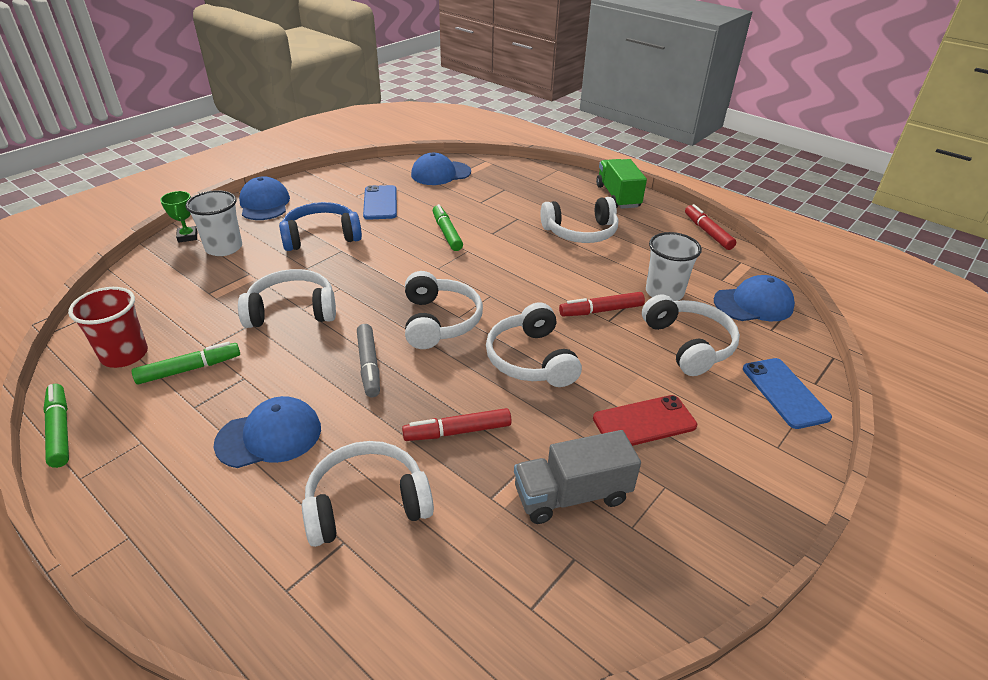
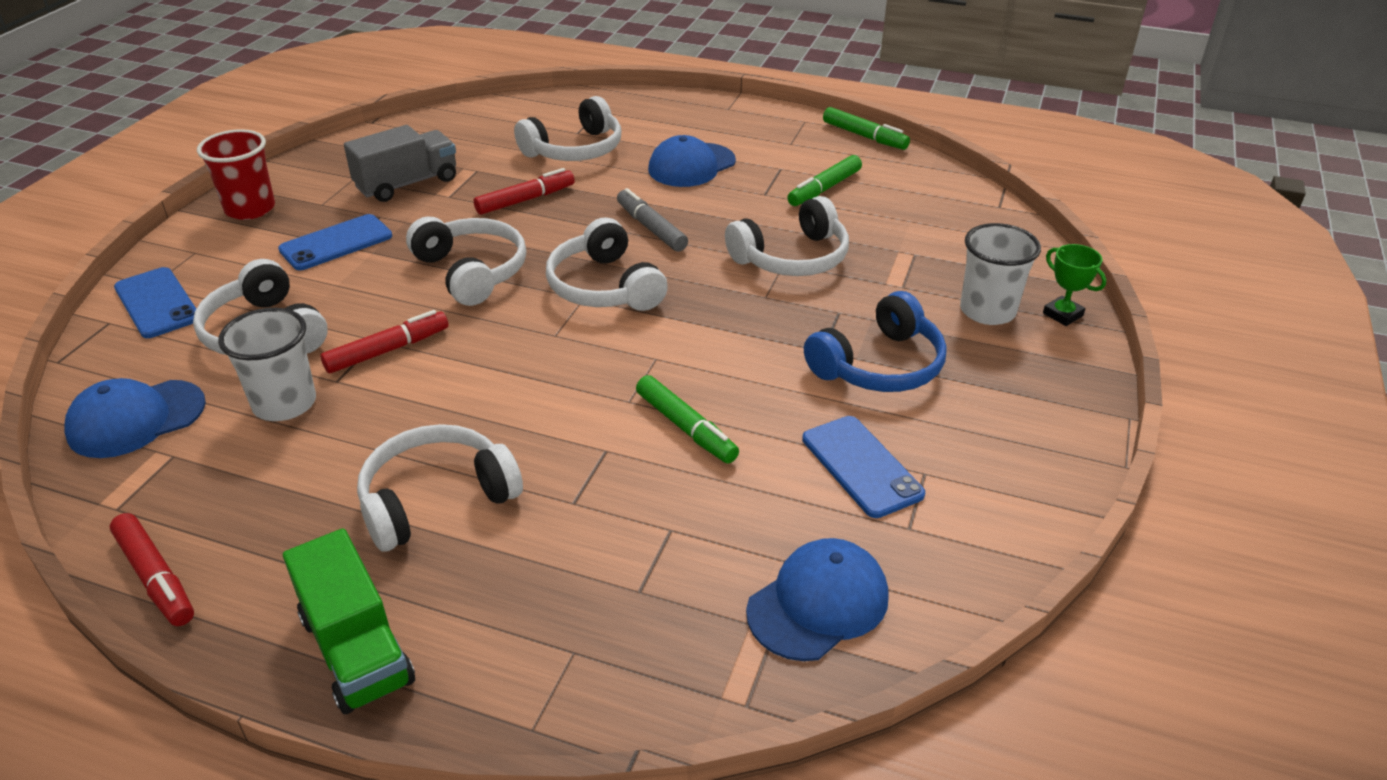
camera: 160 degrees right, 0 degrees up
red cup [68,287,148,368] -> red cup moved to [197,129,275,220]
blue cap [239,176,290,220] -> none
red phone [593,395,697,446] -> blue phone [278,214,392,270]

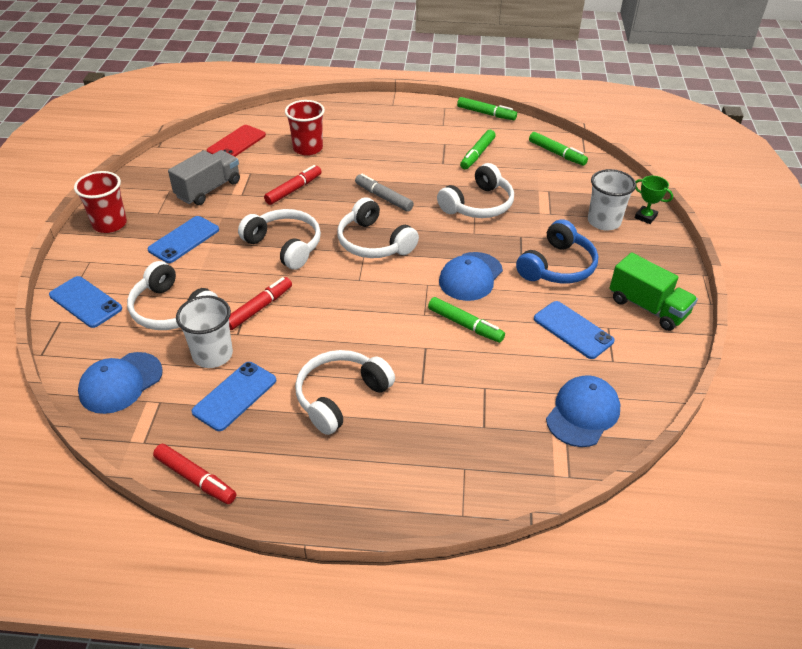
camera: 15 degrees left, 5 degrees up
green truck [283,528,415,714] -> green truck moved to [610,252,698,331]
white headphones [514,96,621,161] -> red cup [285,100,325,156]
blue cap [648,135,736,187] -> blue cap moved to [439,252,503,301]
none -> blue phone [192,362,276,431]
none -> red phone [207,125,266,157]
none -> green marker [529,132,588,166]

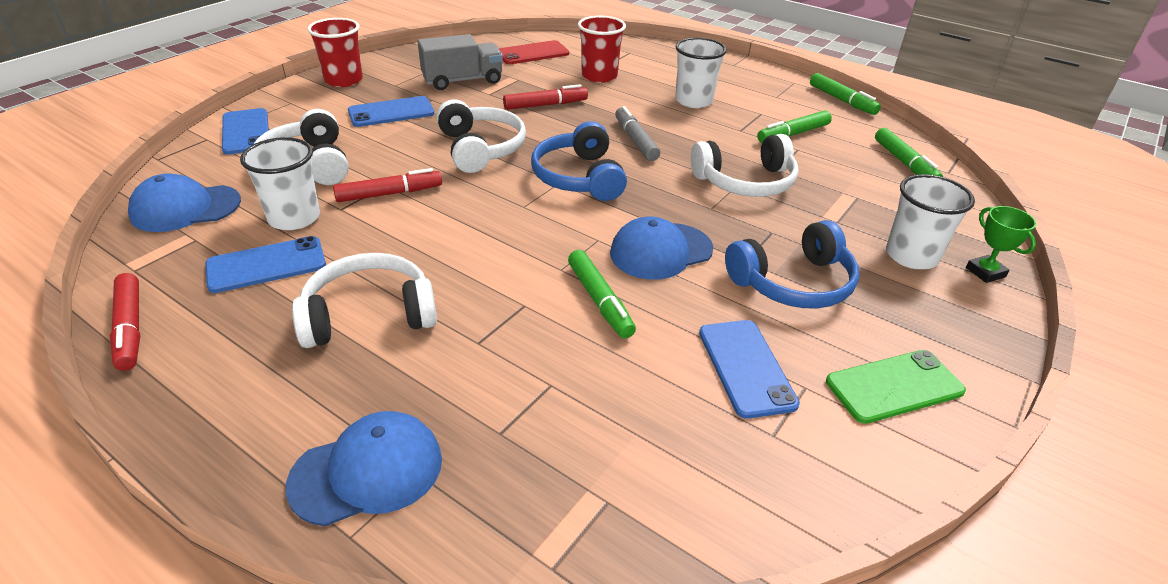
camera: 30 degrees right, 5 degrees down
white headphones [337,198,419,258] -> blue headphones [531,121,627,201]
blue cap [546,375,620,447] -> blue cap moved to [286,411,442,526]
green truck [610,252,698,331] -> green phone [826,350,966,424]
none -> white cup [675,38,727,108]

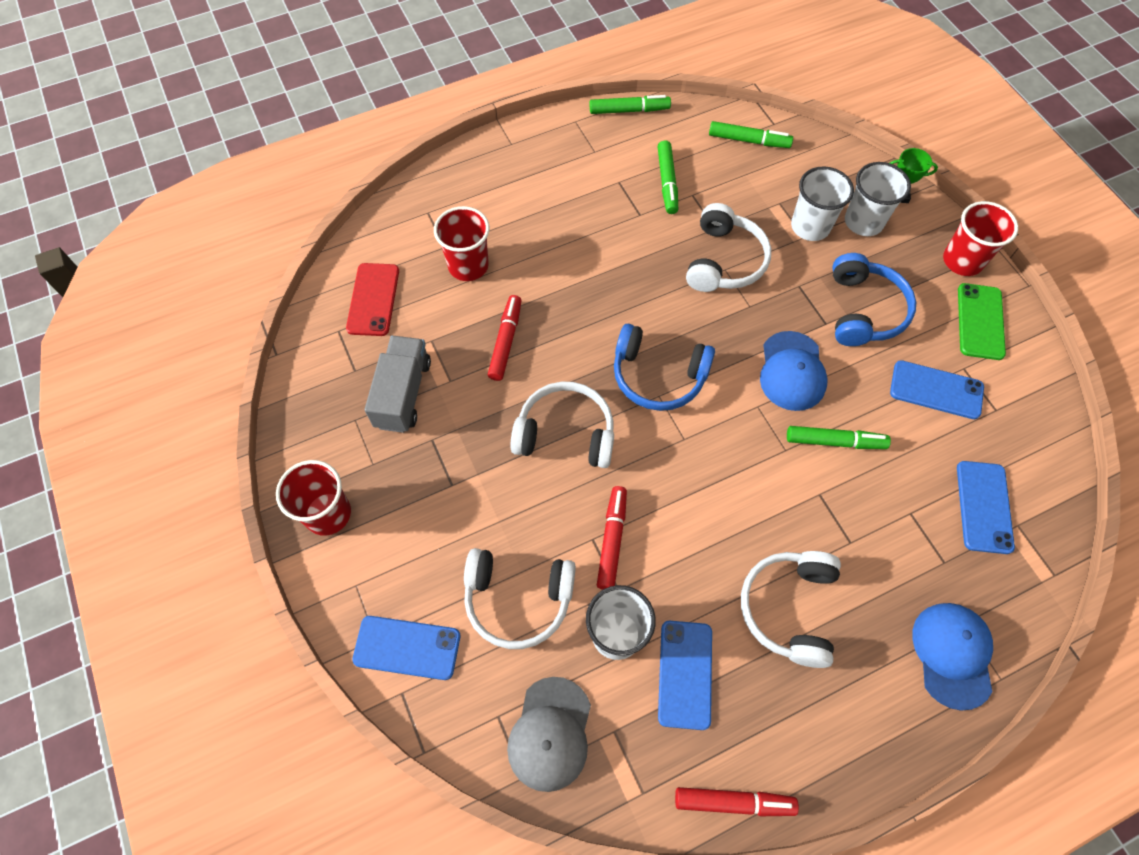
camera: 60 degrees left, 25 degrees up
blue cap [128,173,241,232] -> grey cap [507,677,591,792]
blue phone [348,96,434,127] -> blue phone moved to [957,461,1015,554]
grey marker [615,106,660,161] -> none
white cup [675,38,727,108] -> white cup moved to [791,167,854,241]
none -> red cup [943,201,1018,276]

